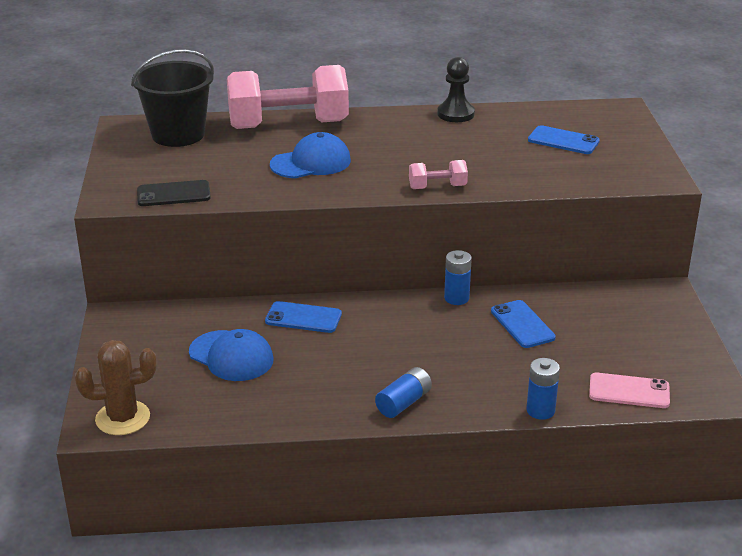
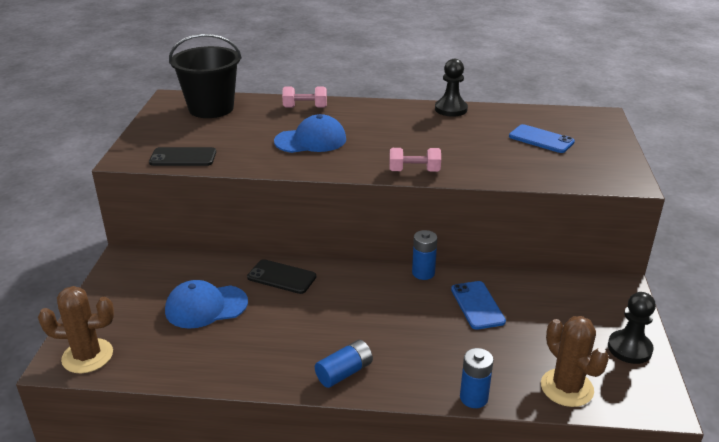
camera: 10 degrees right, 0 degrees up
blue cap [189,329,274,381] -> blue cap turned 120 degrees clockwise [165,280,248,329]
pink dumbbell [227,65,349,129] -> pink dumbbell [282,87,327,108], size x0.44
blue phone [265,301,342,333] -> black phone [247,259,316,294]
pink phone [589,373,670,408] -> brown cactus [541,316,609,407]
none -> black pawn [608,292,656,364]

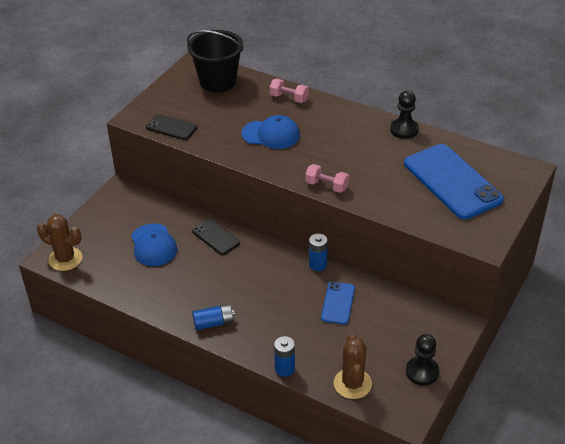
camera: 25 degrees right, 10 degrees up
blue cap [165,280,248,329] -> blue cap turned 120 degrees counterclockwise [131,223,177,266]
blue phone [509,124,575,153] -> blue phone [404,144,504,219], size x1.99

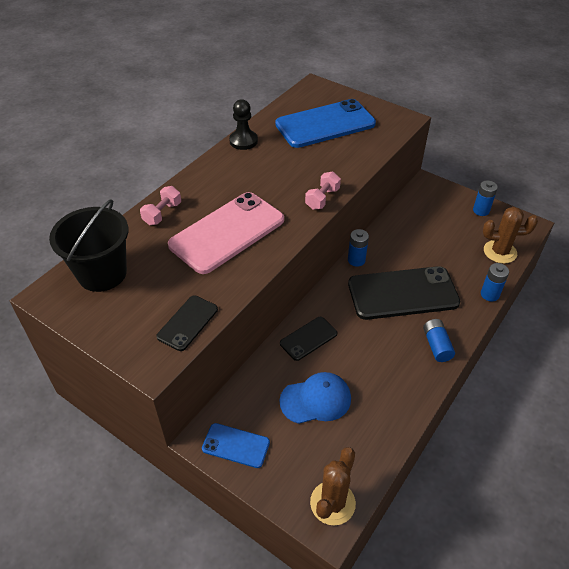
camera: 85 degrees left, 5 degrees up
blue cap [242,115,300,149] -> pink phone [168,192,284,274]
blue phone [321,282,355,324] -> blue phone moved to [202,423,270,468]
black pawn [406,334,439,385] -> blue battery [473,180,498,216]
none -> black phone [348,266,461,320]

